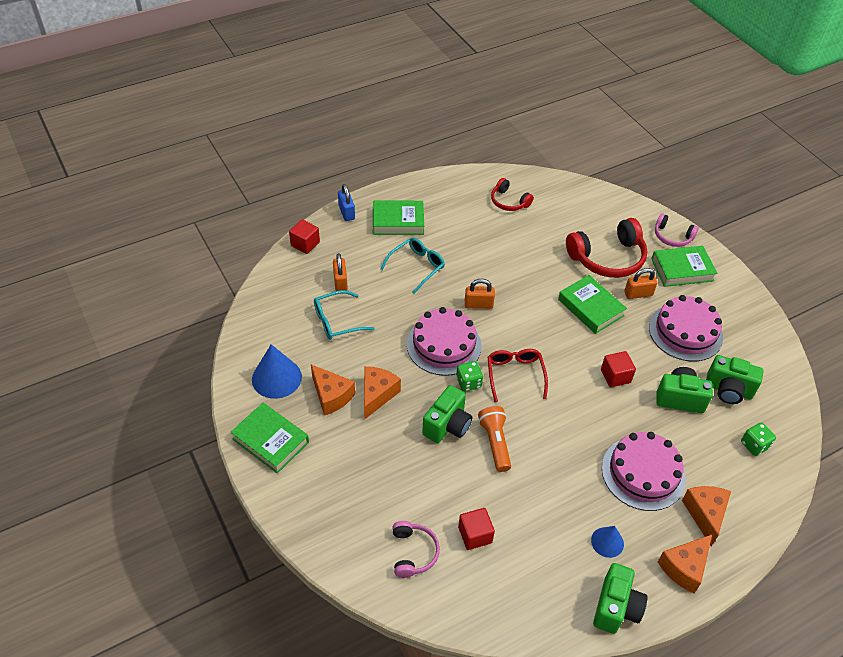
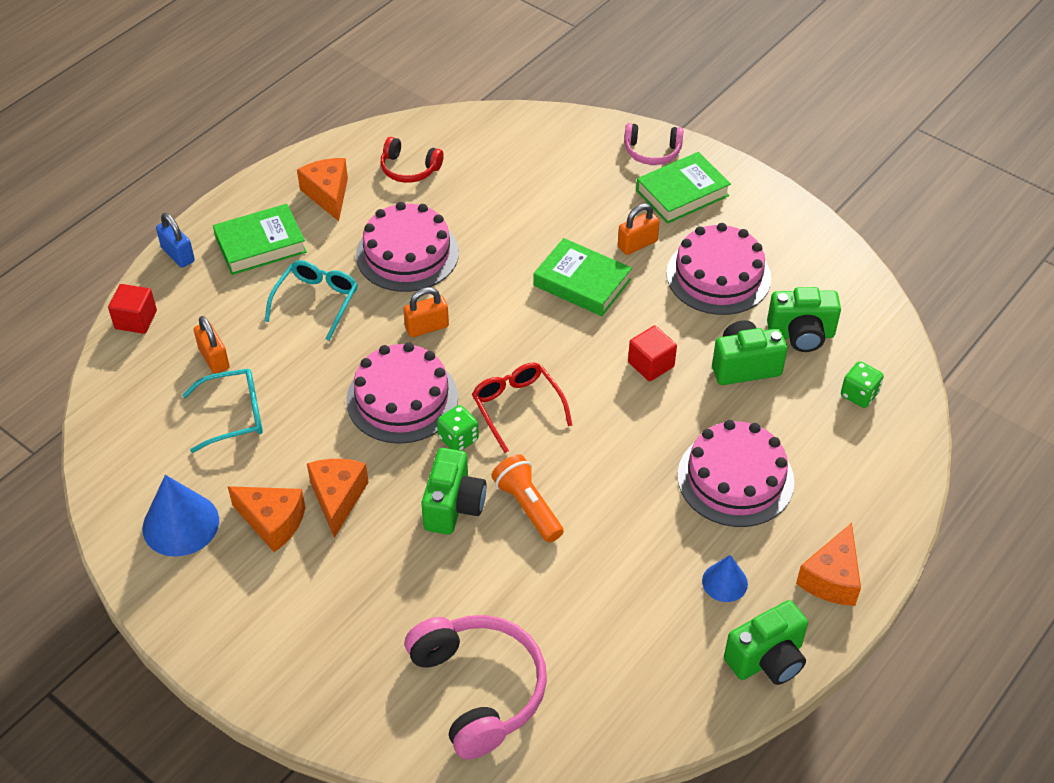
camera: 20 degrees left, 0 degrees up
green book [230,403,309,474] -> none
turquoise glasses [314,290,375,340] -> turquoise glasses turned 150 degrees counterclockwise [182,369,263,453]
pink headphones [392,521,440,578] -> pink headphones [405,615,547,759], size x1.81
red cube [458,508,495,550] -> none
red headphones [566,218,648,278] -> none
green camera [593,563,648,634] -> green camera turned 60 degrees clockwise [724,600,808,685]
orange cheese [682,486,731,546] -> orange cheese moved to [297,158,348,221]
none -> pink cake [356,202,459,292]

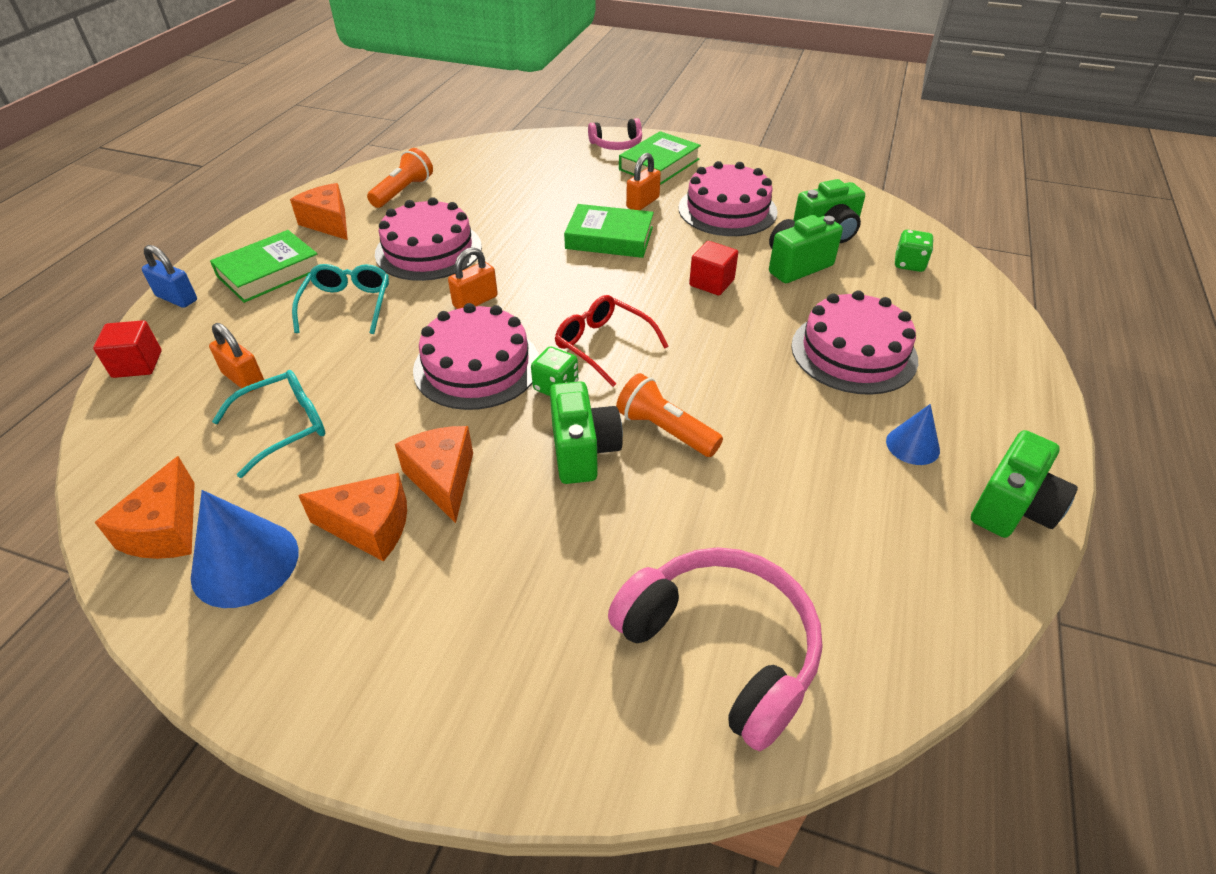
camera: 20 degrees left, 5 degrees down
red headphones [381,137,444,183] -> orange flashlight [367,148,433,208]
orange cheese [796,523,861,606] -> orange cheese moved to [95,456,195,559]

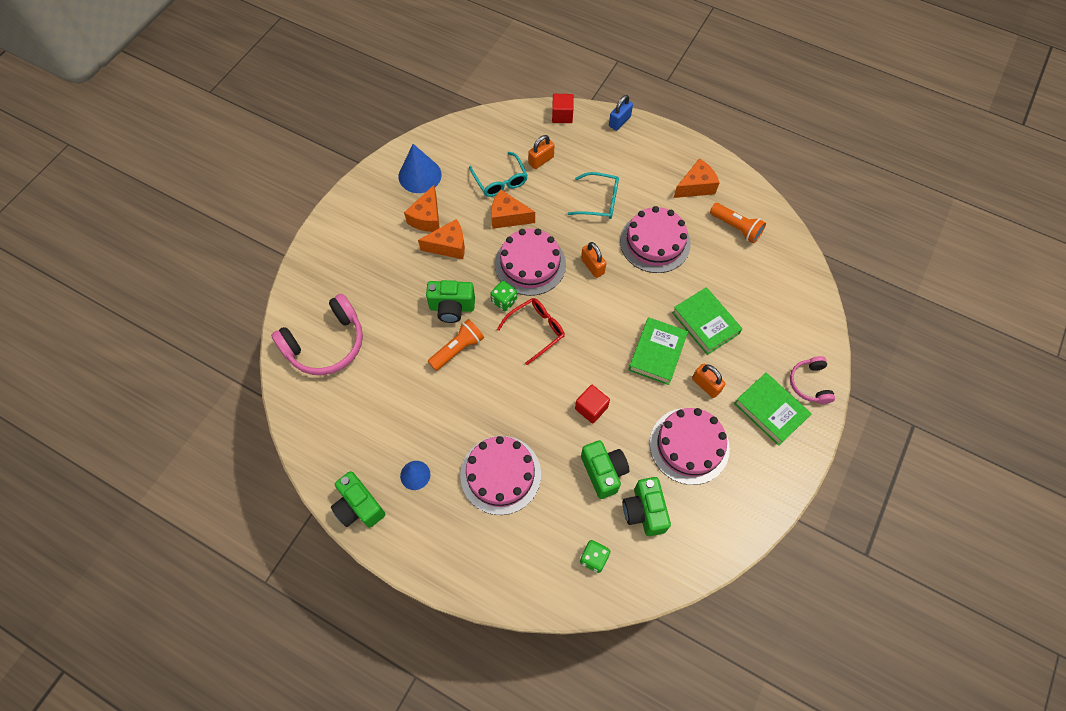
camera: 100 degrees right, 20 degrees up
orange cheese [95,456,195,559] -> orange cheese moved to [491,190,535,229]
green book [210,230,318,303] -> green book moved to [672,287,742,355]

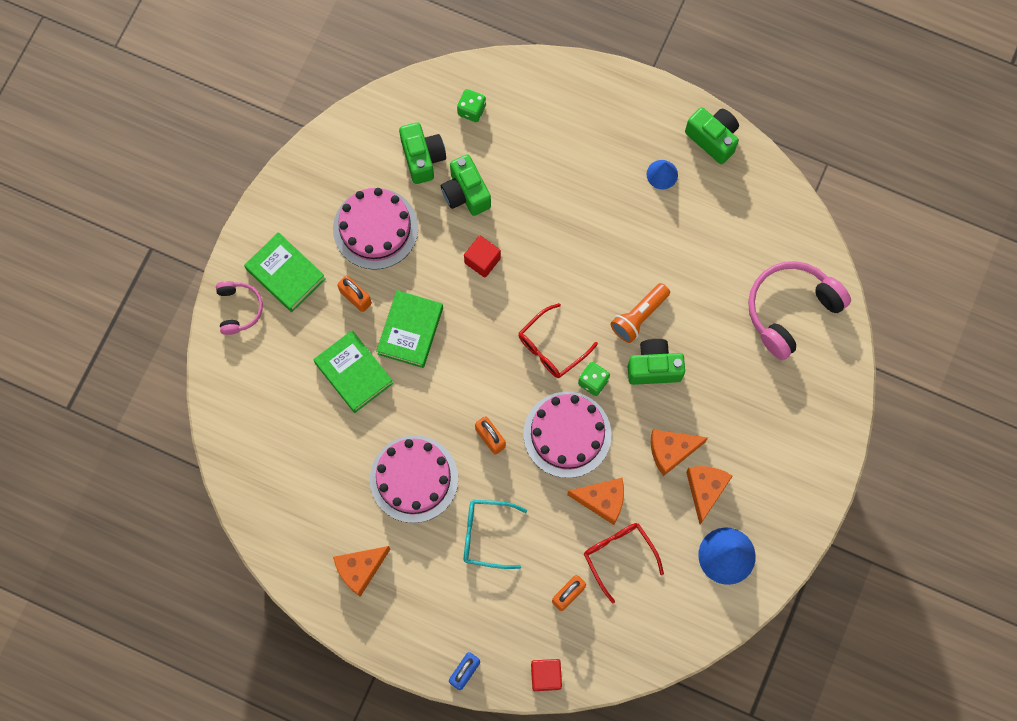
camera: 175 degrees right, 10 degrees up
pink cake [460,436,541,515] -> none
turquoise glasses [469,152,528,197] -> red glasses [584,523,664,603]
orange flashlight [710,203,766,243] -> none

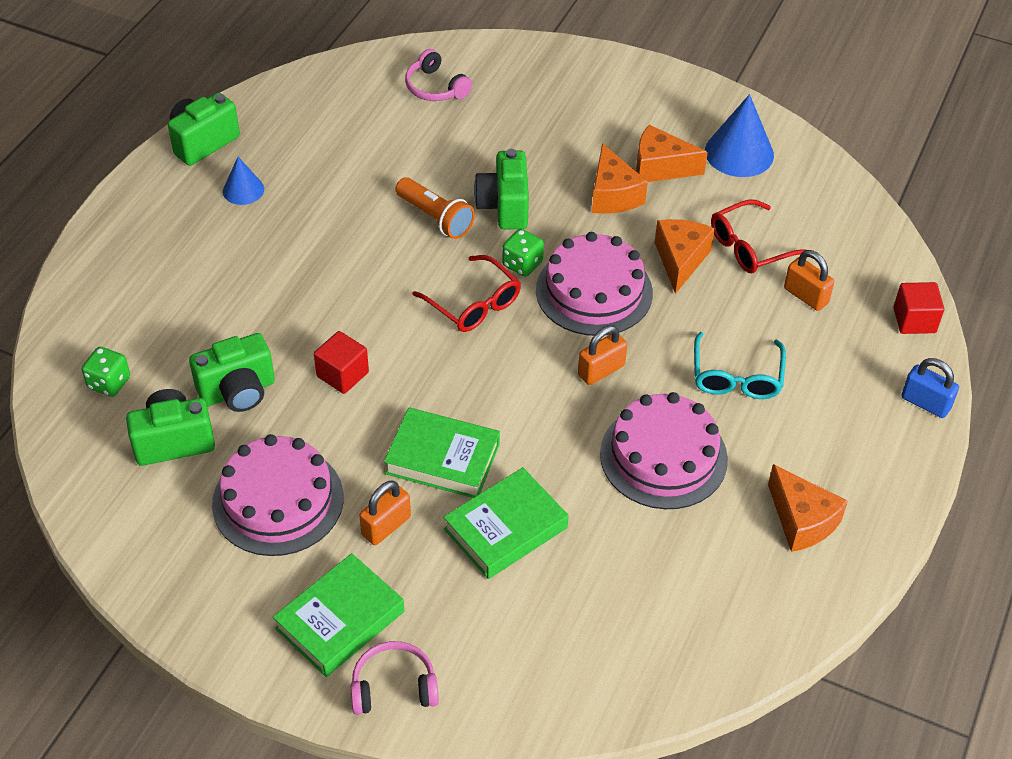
camera: 90 degrees left, 25 degrees down
pink headphones [748,261,851,360] -> pink headphones [405,49,472,101], size x0.55

